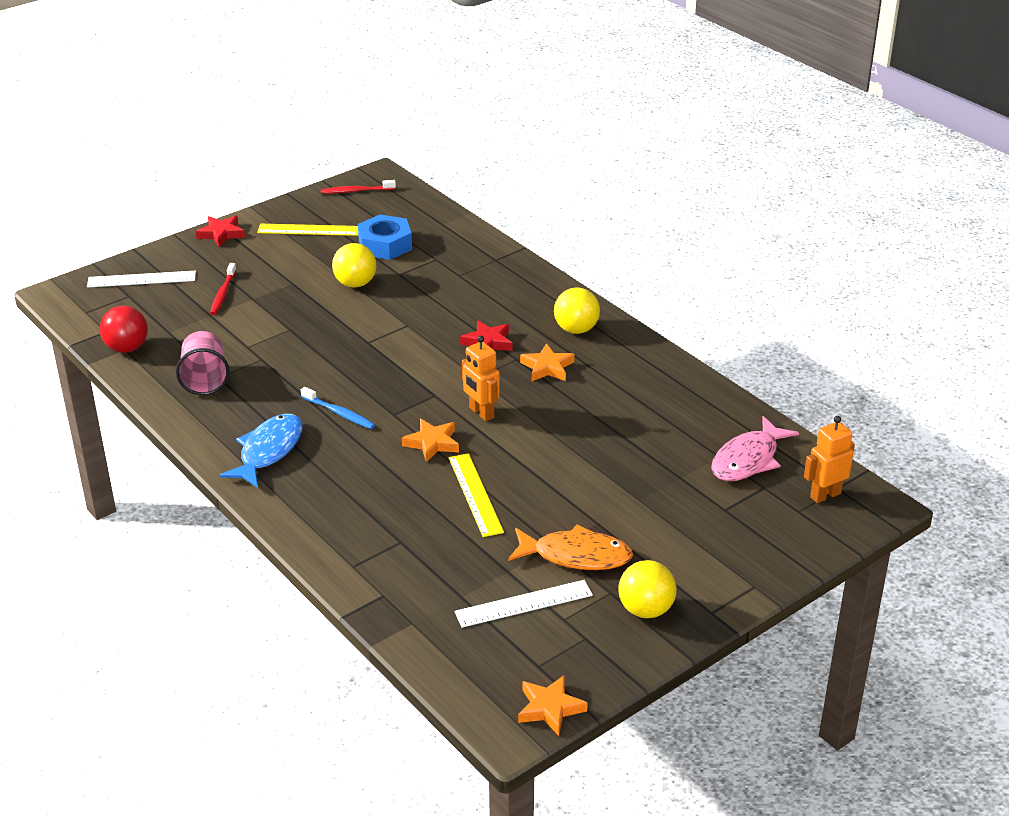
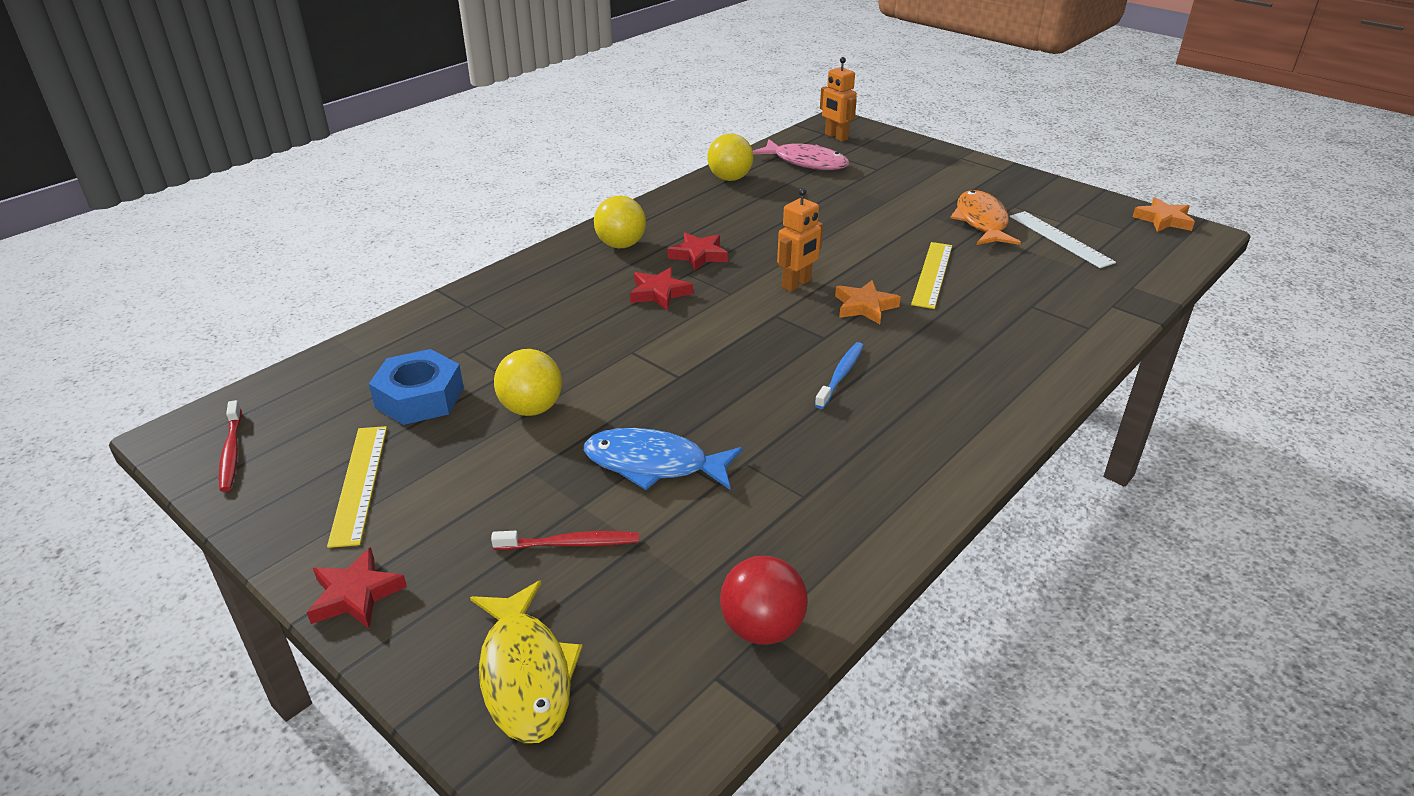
camera: 100 degrees left, 0 degrees up
white ruler [87,271,196,288] -> yellow fish [470,580,583,743]
pink cup [176,331,230,395] -> none
blue fish [219,413,302,488] -> blue fish moved to [584,428,742,490]
yellow ruler [449,453,504,537] -> yellow ruler turned 45 degrees counterclockwise [911,242,952,309]
orange star [520,343,574,381] -> red star [667,232,728,271]
yellow ball [618,560,676,618] -> yellow ball moved to [707,134,753,181]

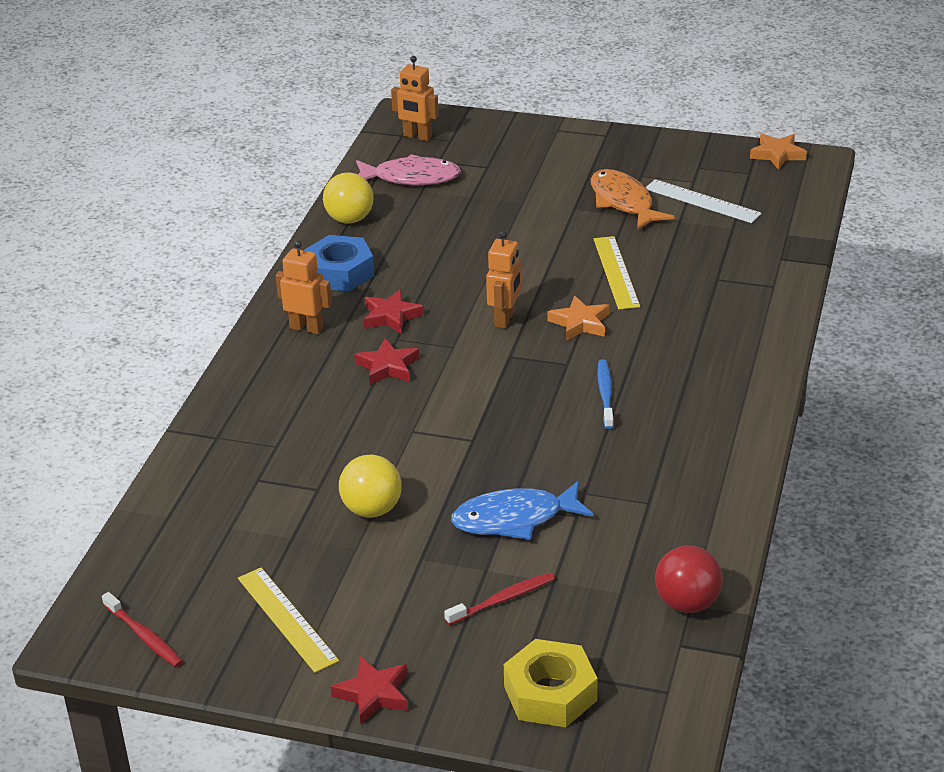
camera: 25 degrees left, 0 degrees up
blue nut [369,349,464,425] -> blue nut moved to [304,235,375,292]
yellow fish [470,580,583,743] -> yellow nut [504,639,598,727]
yellow ball [594,196,646,248] -> orange robot [276,240,332,334]

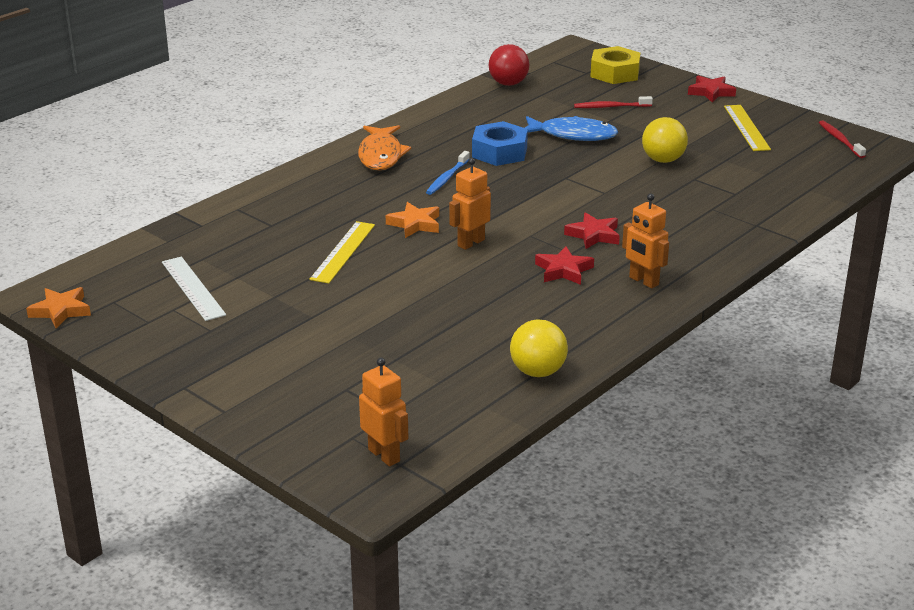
camera: 155 degrees left, 5 degrees down
blue nut [304,235,375,292] -> blue nut moved to [472,121,528,166]
pink fish [356,154,461,185] -> none
orange fish [591,169,675,230] -> orange fish moved to [358,125,411,171]

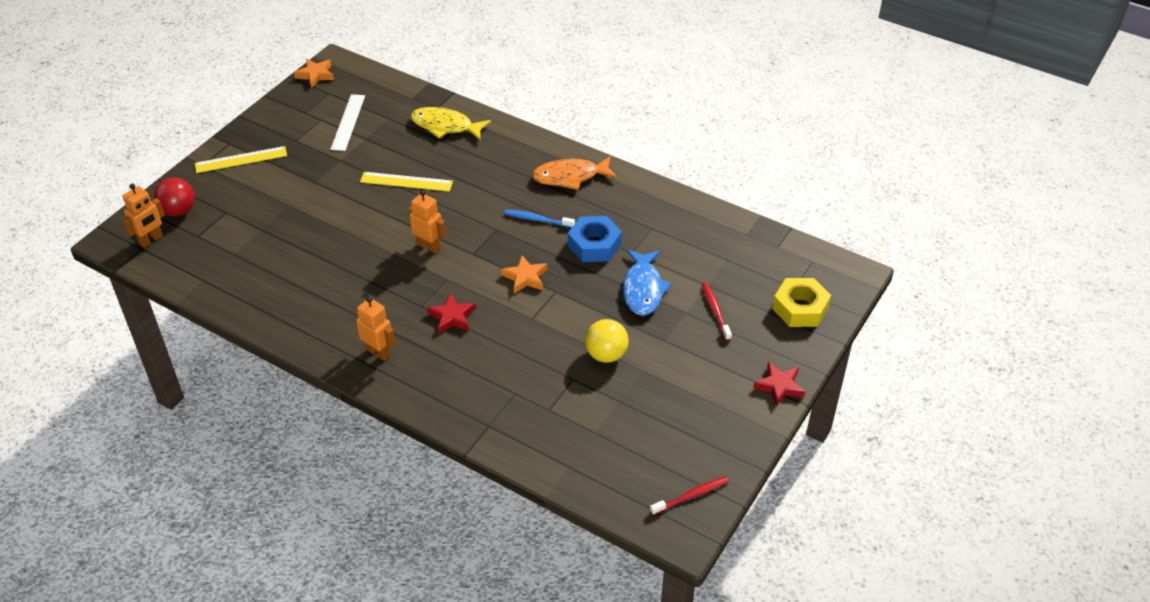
camera: 80 degrees right, 15 degrees up
white ruler [162,256,226,321] -> white ruler turned 45 degrees counterclockwise [331,94,365,151]
orange star [386,202,439,238] -> orange star moved to [501,255,547,293]
red ball [489,44,529,86] -> red ball moved to [154,177,195,217]
yellow ball [510,319,568,377] -> none
red star [535,246,594,285] -> none
orange robot [622,193,669,289] -> orange robot turned 90 degrees clockwise [356,296,395,361]
yellow ruler [724,105,771,151] -> yellow ruler moved to [195,146,287,173]
none -> yellow fish [411,107,491,140]

